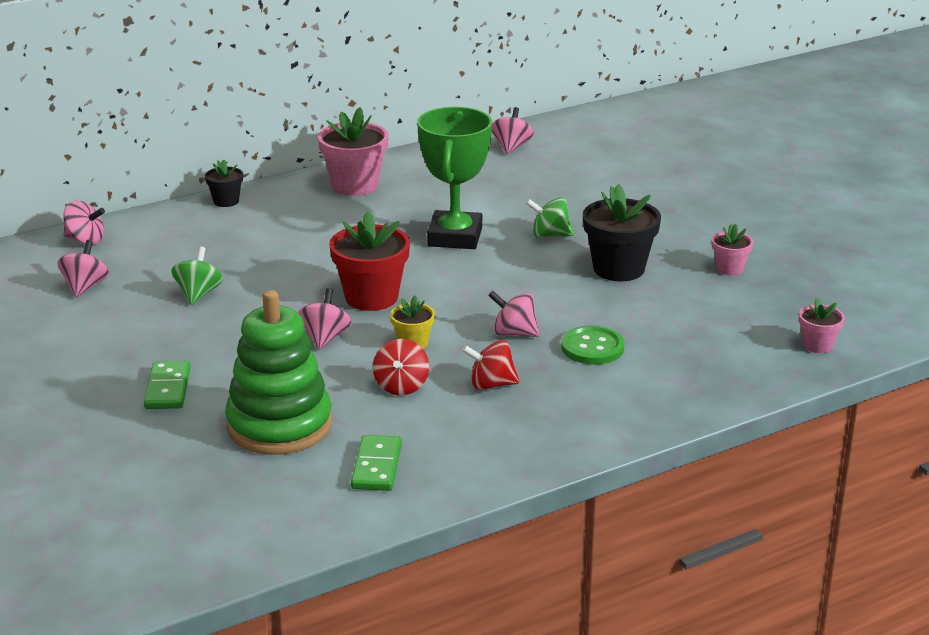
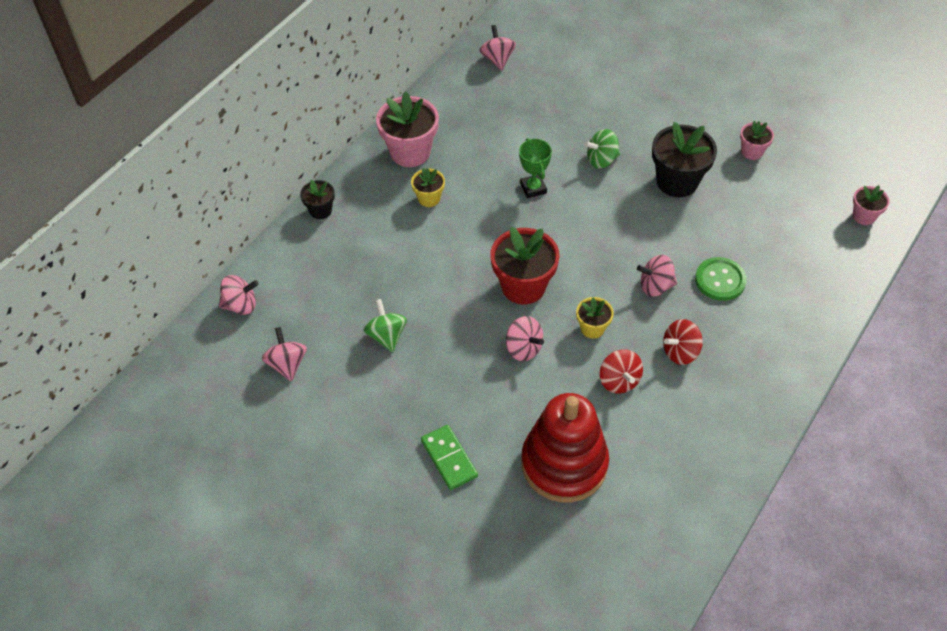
camera: 25 degrees left, 25 degrees up
green stacking toy [225,290,332,455] -> red stacking toy [521,393,609,503]
pink spinning top [298,288,351,350] -> pink spinning top turned 150 degrees clockwise [506,316,544,361]
green domino [351,435,402,491] -> none
green trophy [417,107,492,249] -> green trophy [519,138,552,198], size x0.52
none -> yellow flower pot [411,168,445,207]

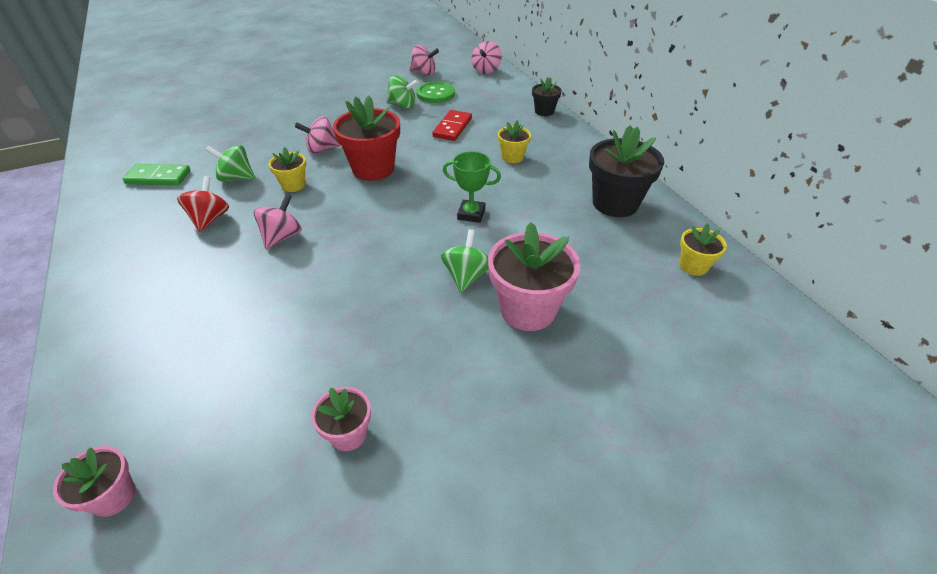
camera: 120 degrees right, 10 degrees down
pink flower pot [376,92,439,167] -> pink flower pot moved to [488,222,581,331]
green domino [421,425,478,490] -> green domino moved to [123,164,190,185]
pink spinning top [480,25,516,70] -> yellow flower pot [679,223,727,276]
red stacking toy [521,393,609,503] -> none
red spinning top [600,350,643,394] -> green spinning top [206,145,255,182]
black flower pot [652,122,717,197] -> black flower pot moved to [589,125,664,217]
green button [695,257,747,301] -> green button moved to [416,81,455,103]
none -> red domino [432,110,472,141]

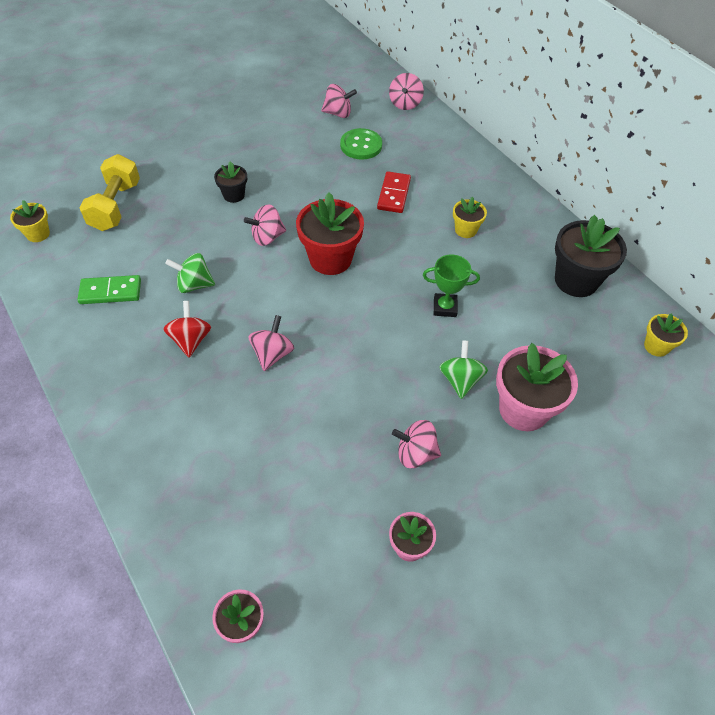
camera: 10 degrees left, 10 degrees up
yellow flower pot [268,147,306,192] -> yellow flower pot moved to [10,200,50,242]
green spinning top [387,75,419,108] -> none
black flower pot [532,77,562,116] -> black flower pot moved to [214,161,247,203]
none -> yellow dumbbell [79,154,140,231]
none -> pink spinning top [392,420,441,468]

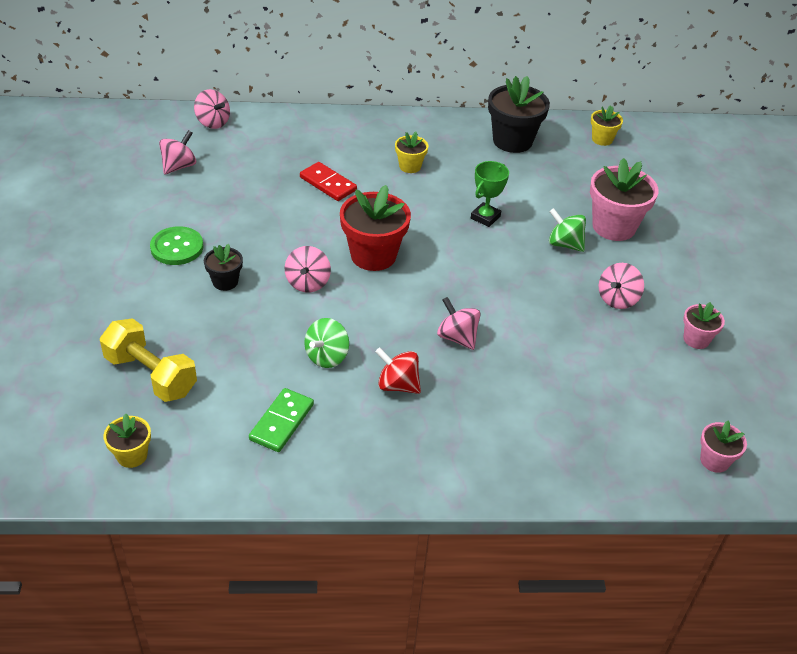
camera: 60 degrees left, 10 degrees down
green button [340,128,382,160] -> green button moved to [150,226,204,265]

